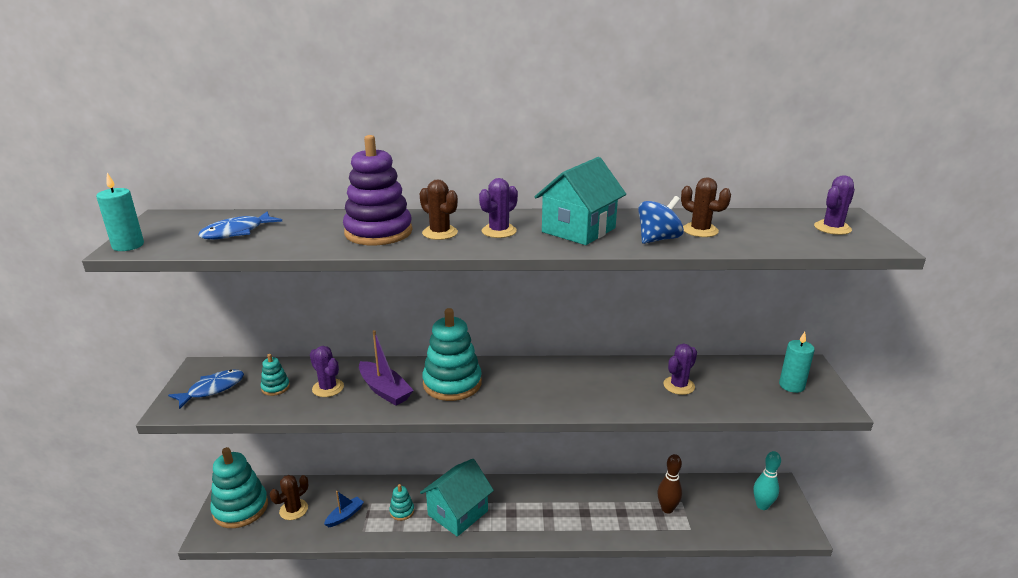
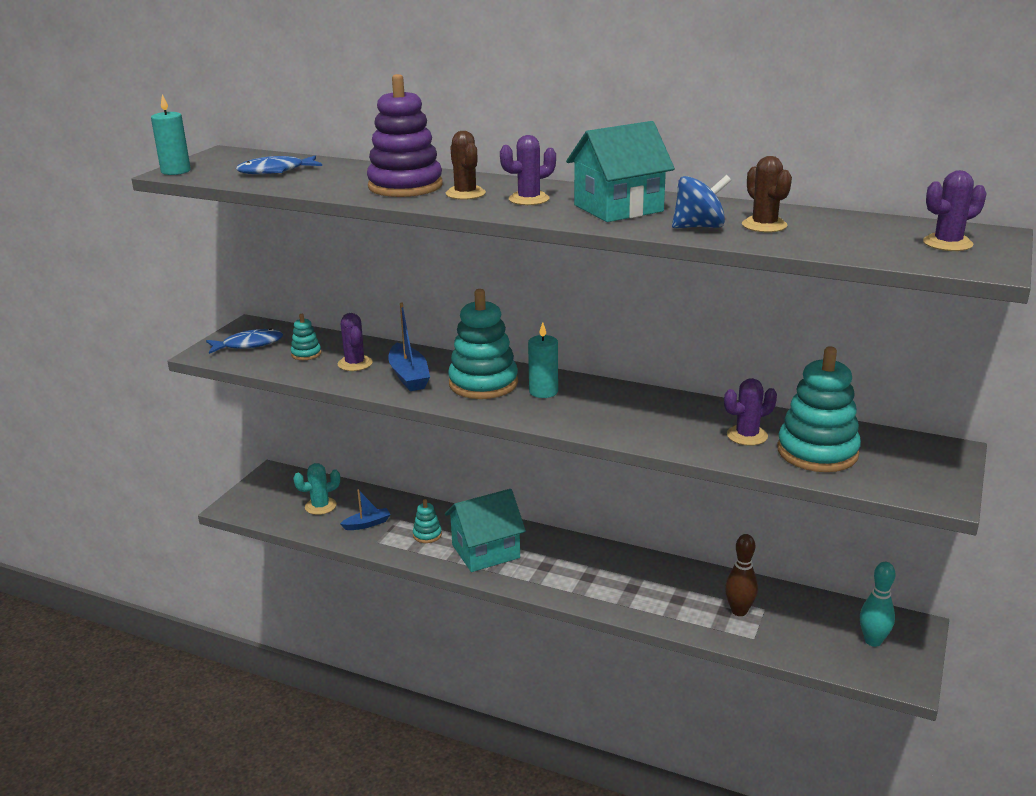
camera: 25 degrees right, 0 degrees up
turquoise stacking toy [210,447,268,528] -> turquoise stacking toy moved to [777,346,861,472]
brown cactus [270,475,308,520] -> turquoise cactus [293,463,340,515]
purple boat [359,330,414,406] -> blue boat [388,303,430,391]
turquoise candle [779,332,815,393] -> turquoise candle moved to [528,322,558,398]

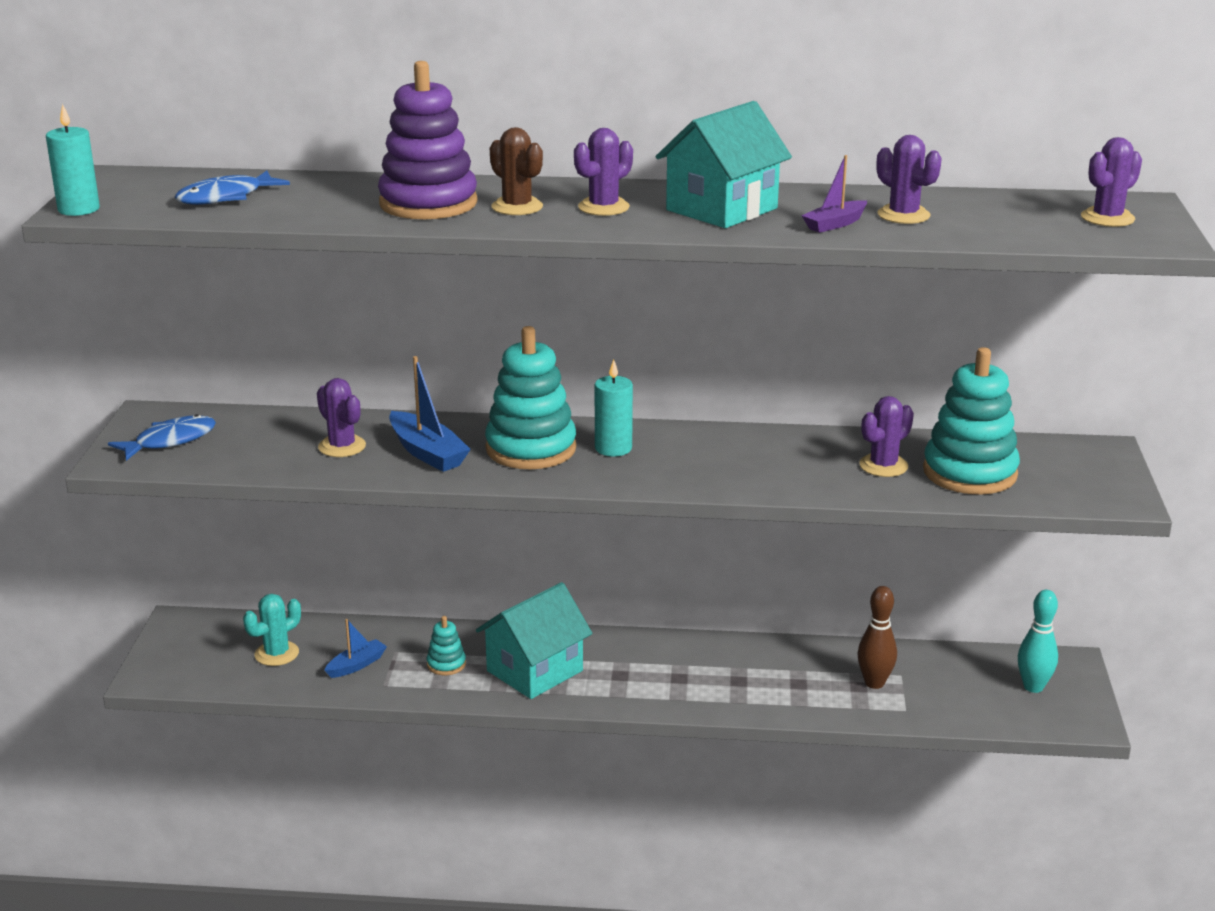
camera: 20 degrees left, 0 degrees up
turquoise stacking toy [291,314,322,360] -> none
blue spinning top [672,175,731,228] -> purple boat [801,155,867,233]
brown cactus [742,156,792,232] -> purple cactus [877,135,942,224]

